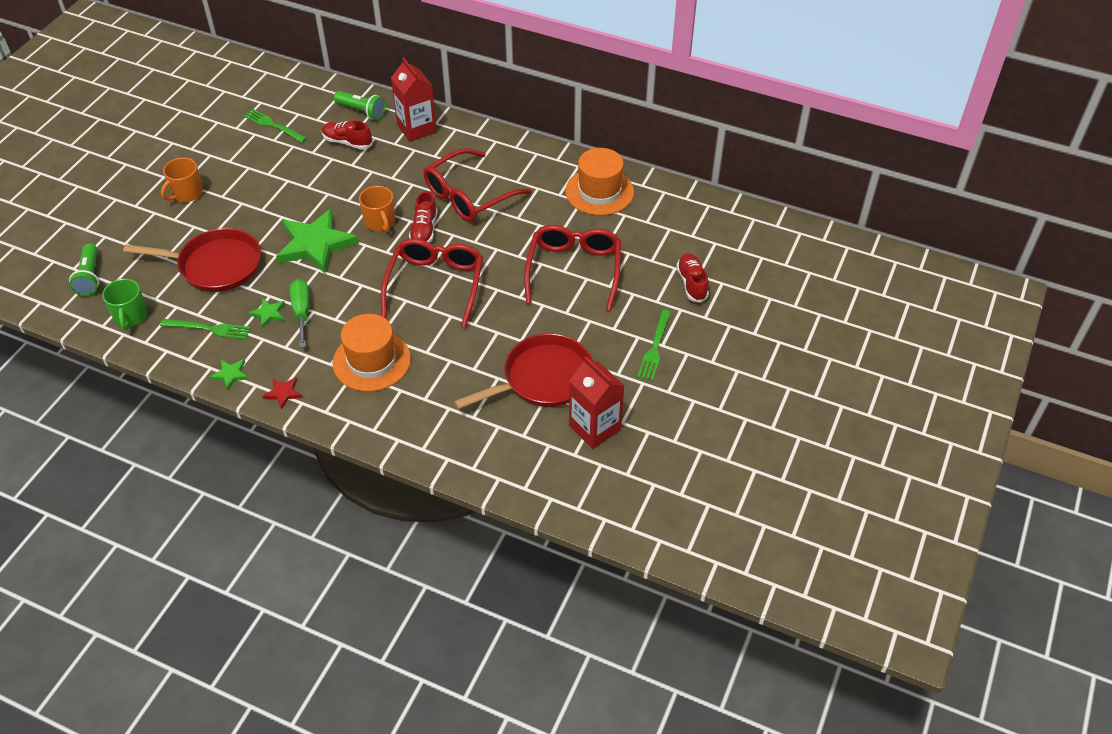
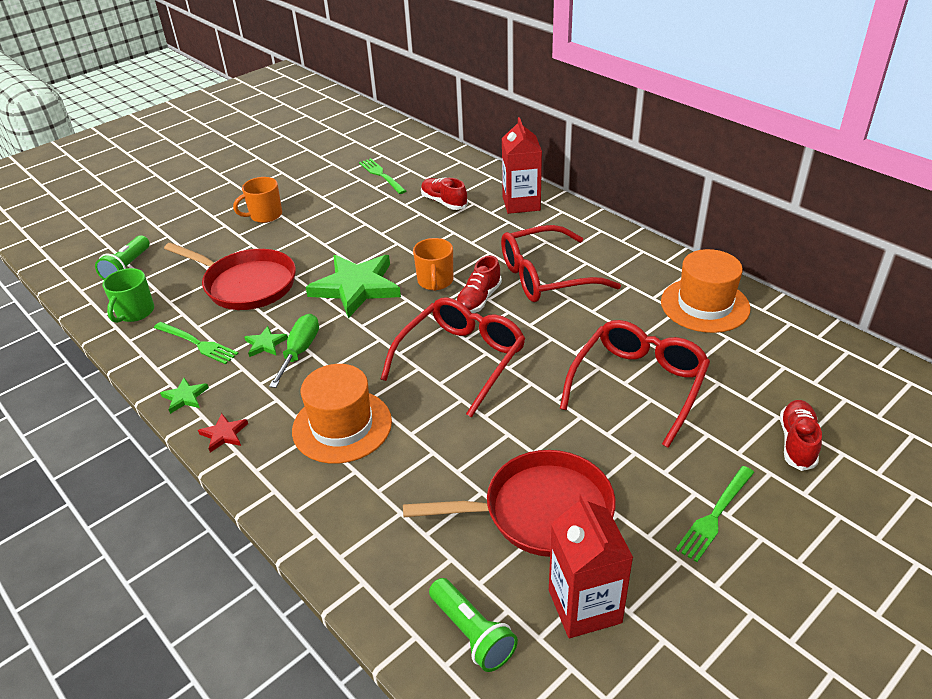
camera: 25 degrees right, 10 degrees down
green flashlight [334,91,386,120] -> green flashlight moved to [429,578,518,672]

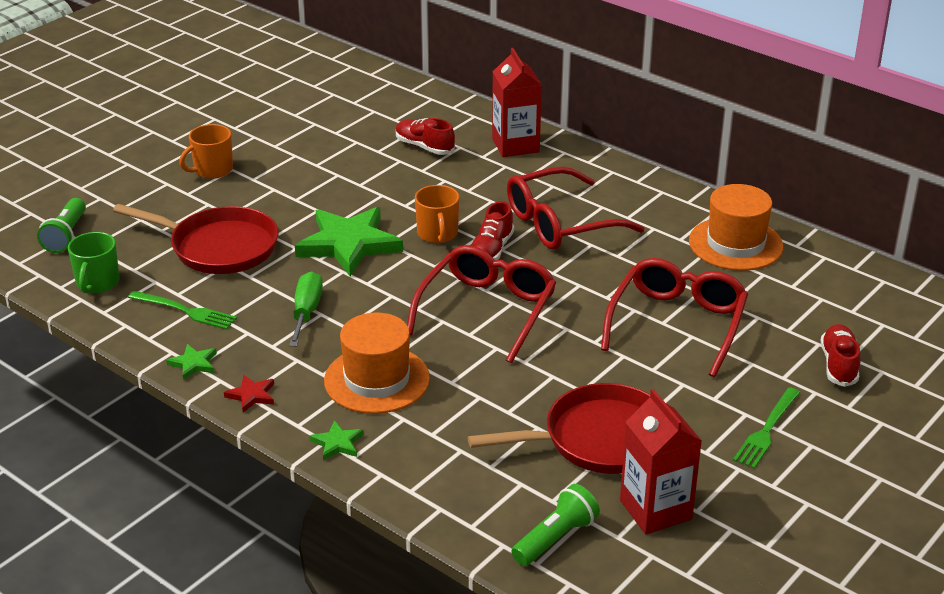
camera: 10 degrees left, 5 degrees down
green star [244,326,288,357] -> green star moved to [310,420,364,461]
green fork [359,158,406,194] -> none
green flashlight [429,578,518,672] -> green flashlight turned 90 degrees counterclockwise [511,484,600,566]

